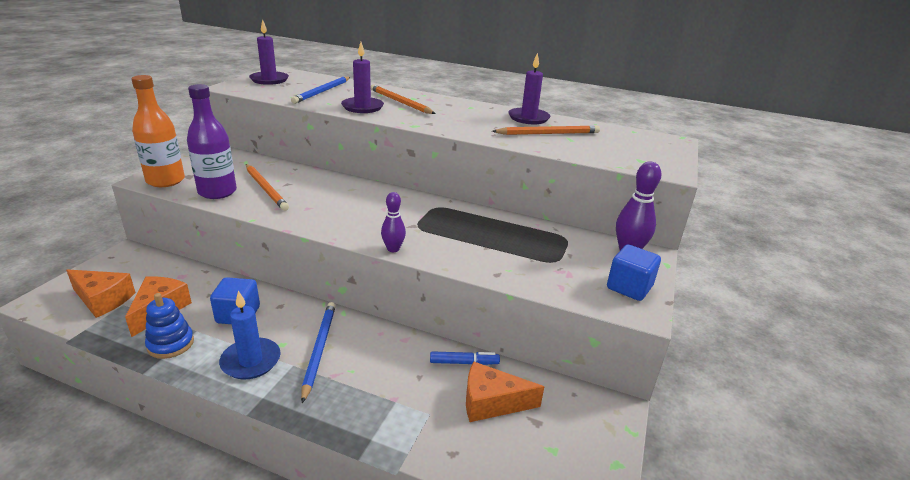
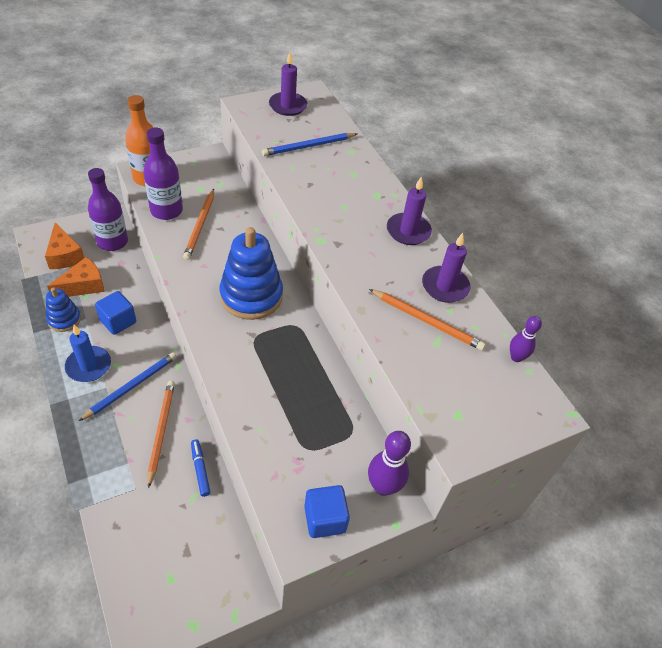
camera: 40 degrees right, 20 degrees up
purple candle [341,42,384,113] -> purple candle moved to [387,176,432,245]
orange pencil [371,84,436,114] -> orange pencil moved to [148,381,175,488]
purple bowling pin [381,192,406,252] -> purple bowling pin moved to [510,316,542,362]
blue marker [430,351,500,365] -> blue marker turned 150 degrees counterclockwise [191,439,210,497]
orange cheese [466,362,544,422] -> none
none -> purple bottle [88,168,128,251]
none -> blue stacking toy [220,227,283,320]

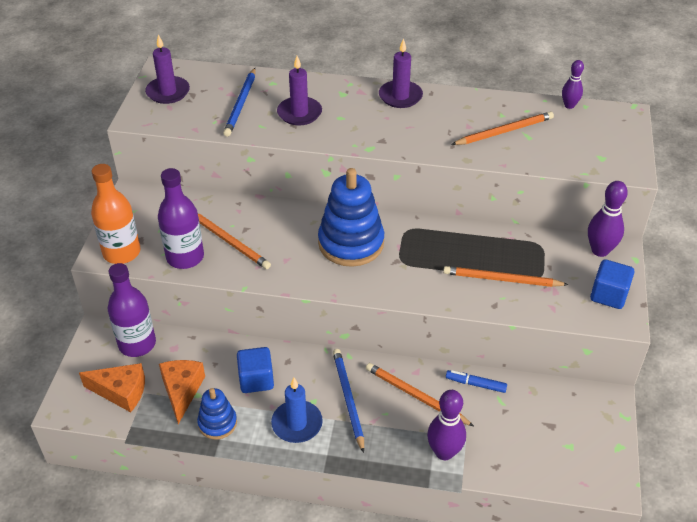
camera: 50 degrees left, 5 degrees down
purple candle [422,233,471,303] -> purple candle moved to [277,56,322,125]
none -> purple bowling pin [427,390,466,460]
none -> orange pencil [443,266,569,287]

